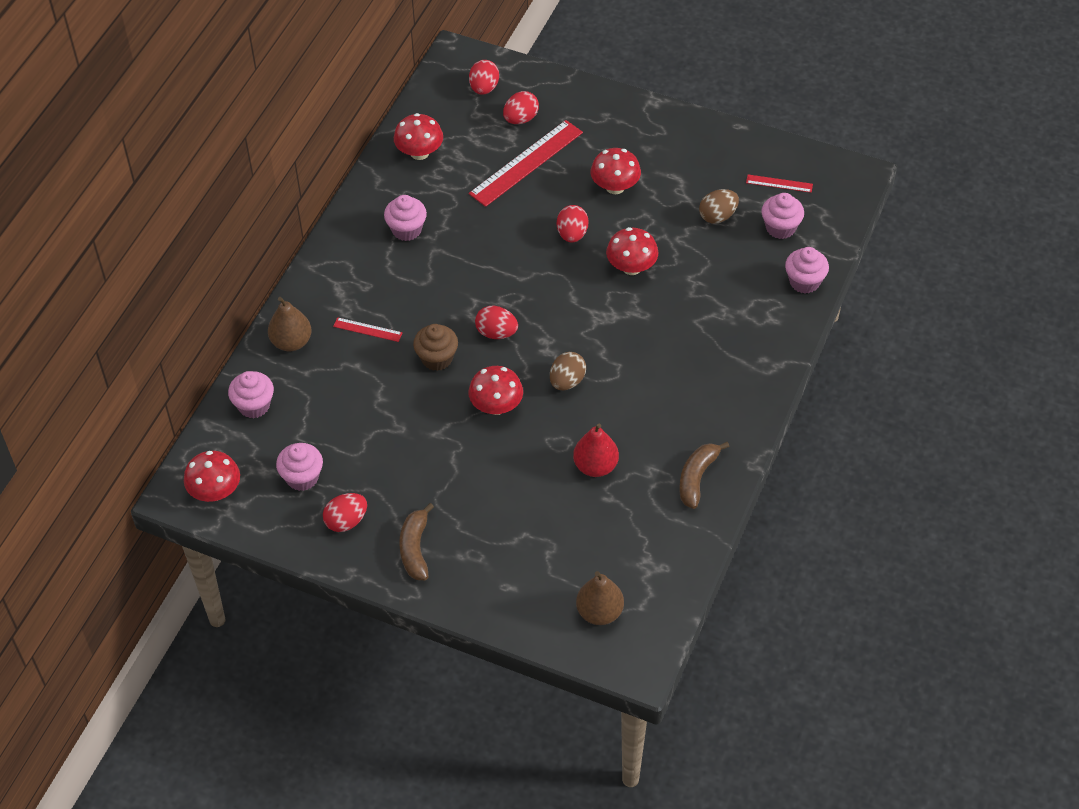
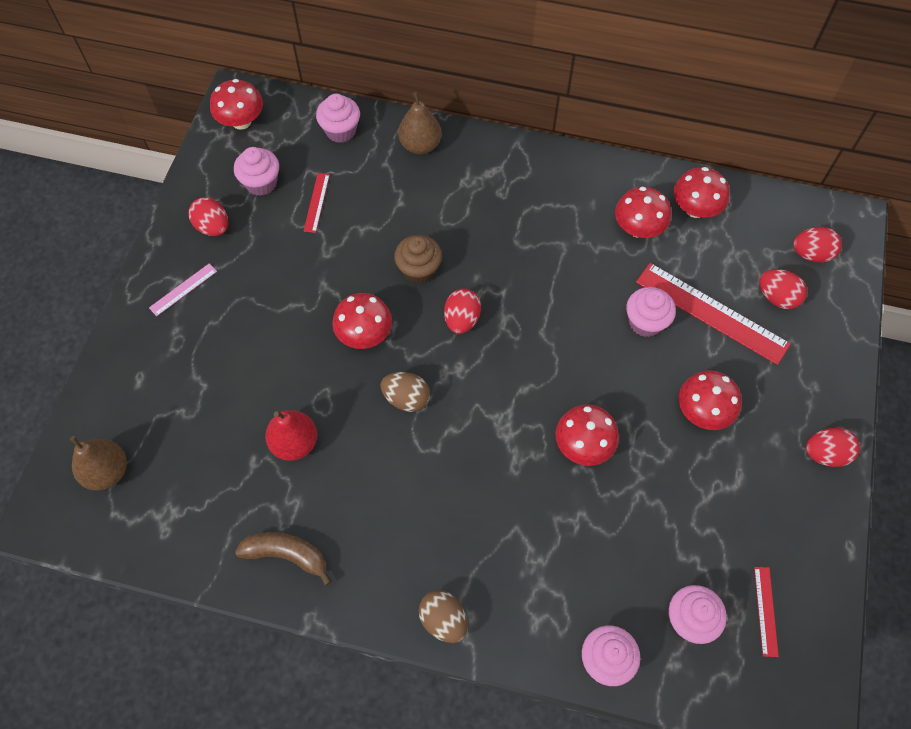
camera: 80 degrees right, 10 degrees up
red ruler [333,317,403,342] -> red ruler moved to [304,173,330,233]
pink cupcake [384,195,427,241] -> pink cupcake moved to [626,287,676,337]
brown banana [399,503,434,580] -> pink ruler [149,264,217,316]
red egg [557,205,589,242] -> red egg moved to [806,428,860,467]
brown egg [699,189,739,224] -> brown egg moved to [418,590,468,643]
none -> red mushroom [615,187,671,238]

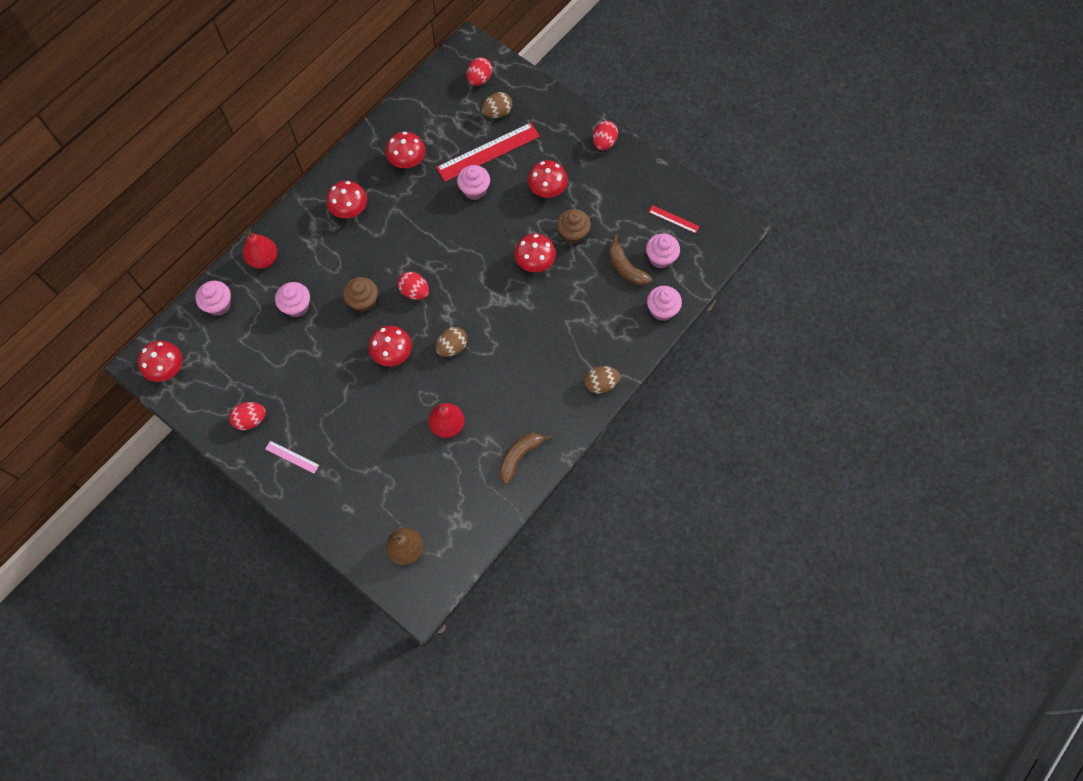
camera: 65 degrees left, 5 degrees up
pink ruler [149,264,217,316] -> pink ruler turned 45 degrees counterclockwise [265,441,319,474]
pink cupcake [234,147,279,196] -> pink cupcake moved to [275,282,310,317]
red ruler [304,173,330,233] -> none
brown pear [398,92,442,154] -> red pear [243,231,277,269]
red mushroom [673,167,730,218] -> red mushroom moved to [327,181,367,218]
red egg [759,269,807,309] -> brown egg [482,92,512,118]
none -> brown cupcake [557,209,591,244]
none -> brown banana [609,235,652,286]

